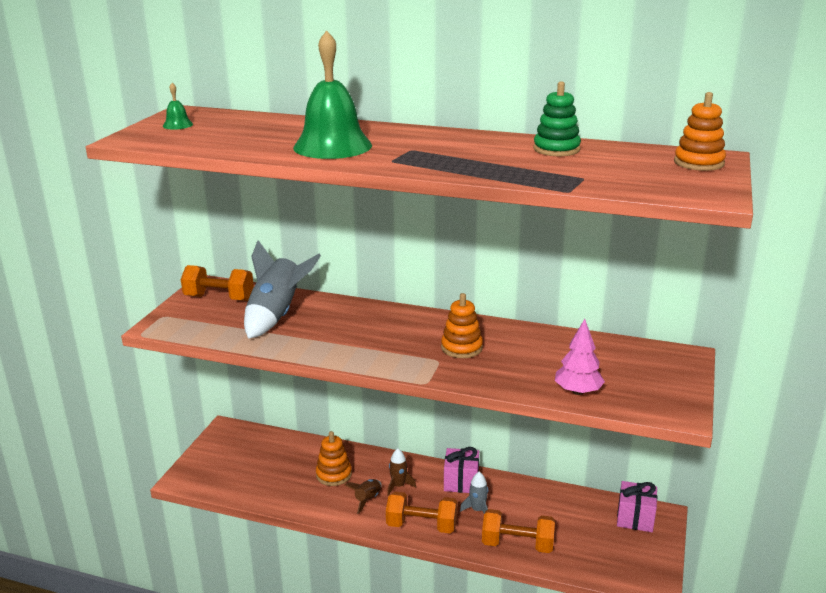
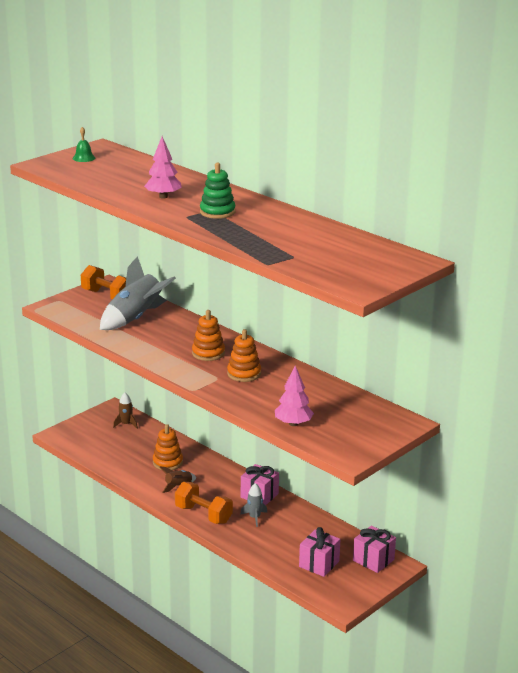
camera: 25 degrees right, 0 degrees up
green bell [293,30,372,159] -> pink tree [144,136,182,198]
brown rocket [387,449,416,496] -> brown rocket moved to [113,393,138,428]
orange dumbbell [482,509,555,553] -> none
green stacking toy [533,81,581,156] -> green stacking toy moved to [200,163,235,219]
orange stacking toy [674,92,726,171] -> orange stacking toy moved to [192,310,225,361]
none -> pink gift [299,527,340,577]

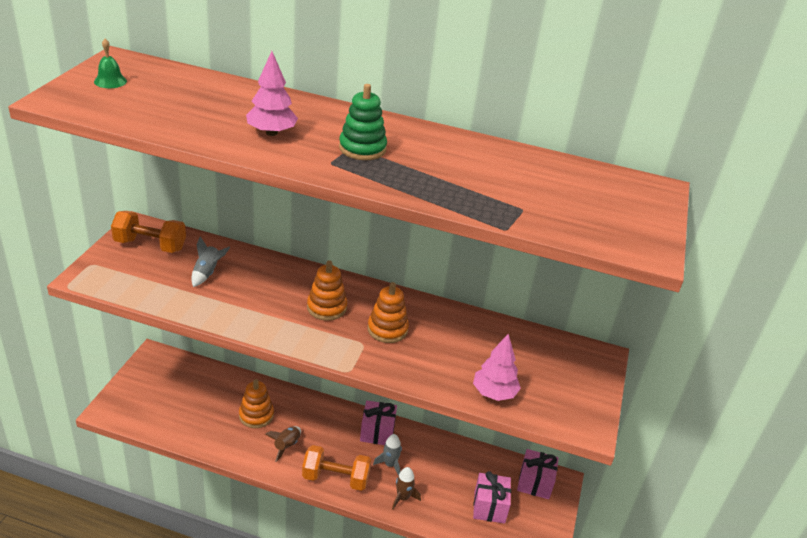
camera: 30 degrees left, 10 degrees up
grey rocket [100,256,176,330] -> grey rocket [191,237,230,287], size x0.48
brown rocket [113,393,138,428] -> brown rocket moved to [392,467,421,509]

